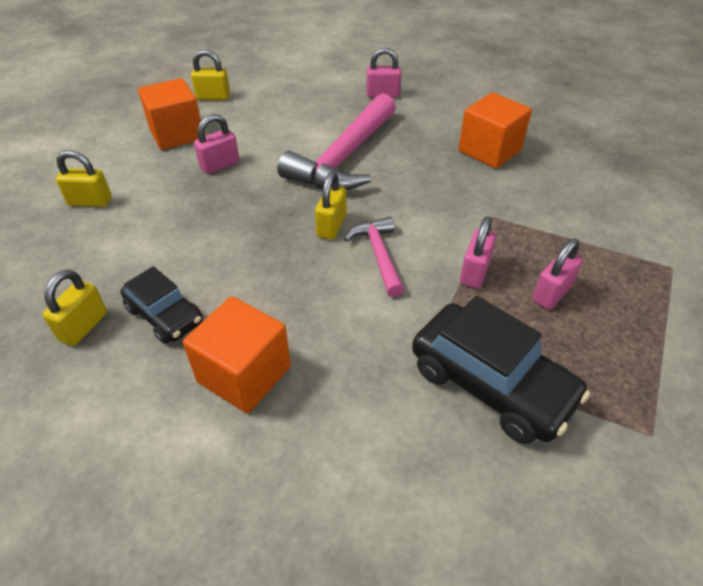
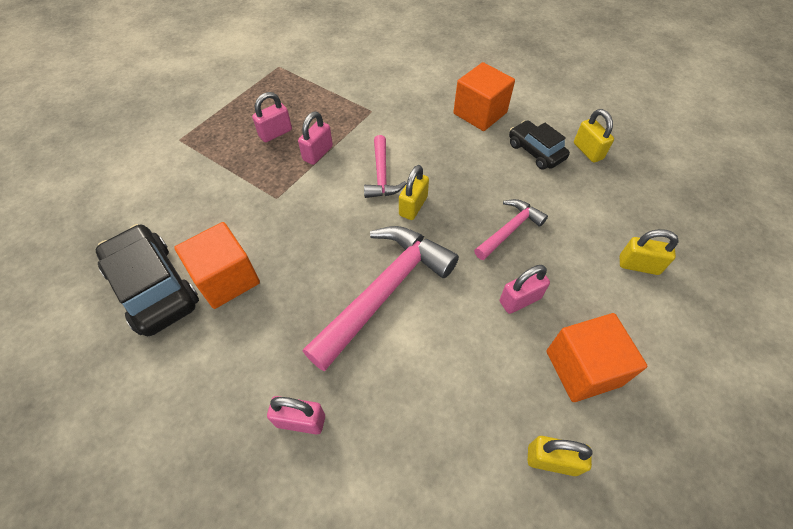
camera: 170 degrees left, 10 degrees up
yellow padlock [42,270,107,346] -> yellow padlock turned 60 degrees counterclockwise [574,109,614,163]
black car [412,296,590,444] -> black car moved to [96,224,199,336]
none -> pink hammer [474,199,548,260]

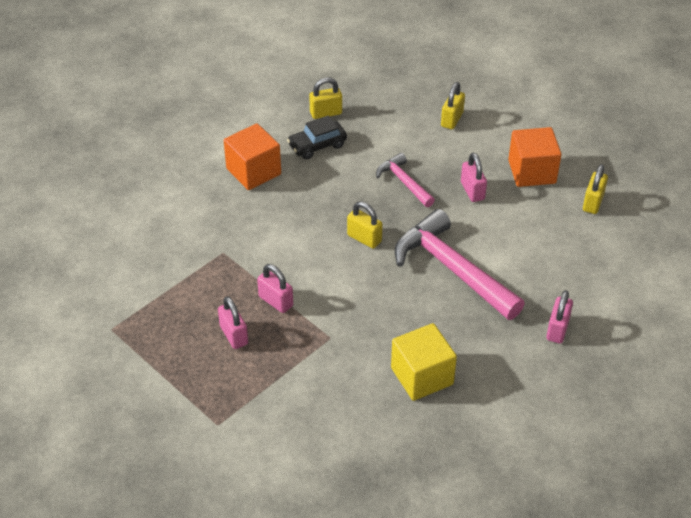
camera: 80 degrees left, 10 degrees down
black car [96,224,199,336] -> none
orange cube [174,222,260,309] -> yellow cube [391,323,457,401]
pink hammer [364,135,407,198] -> none

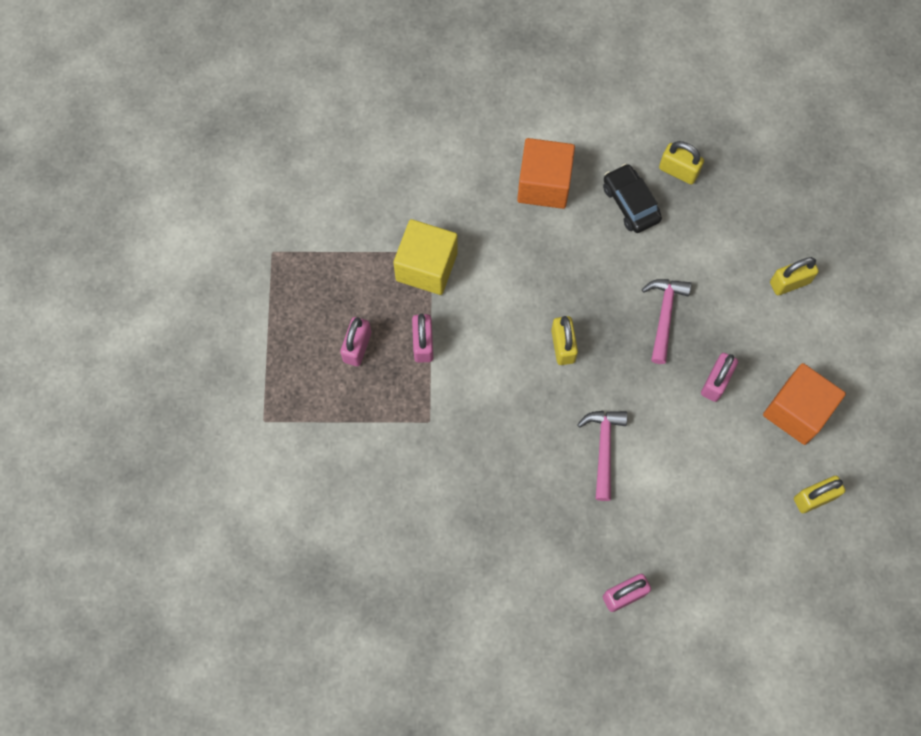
camera: 45 degrees right, 25 degrees up
black car [287,115,347,159] -> black car turned 45 degrees clockwise [603,163,662,233]
yellow cube [391,323,457,401] -> yellow cube moved to [393,219,458,295]
pink hammer [395,209,525,320] -> pink hammer [577,411,627,501], size x0.53

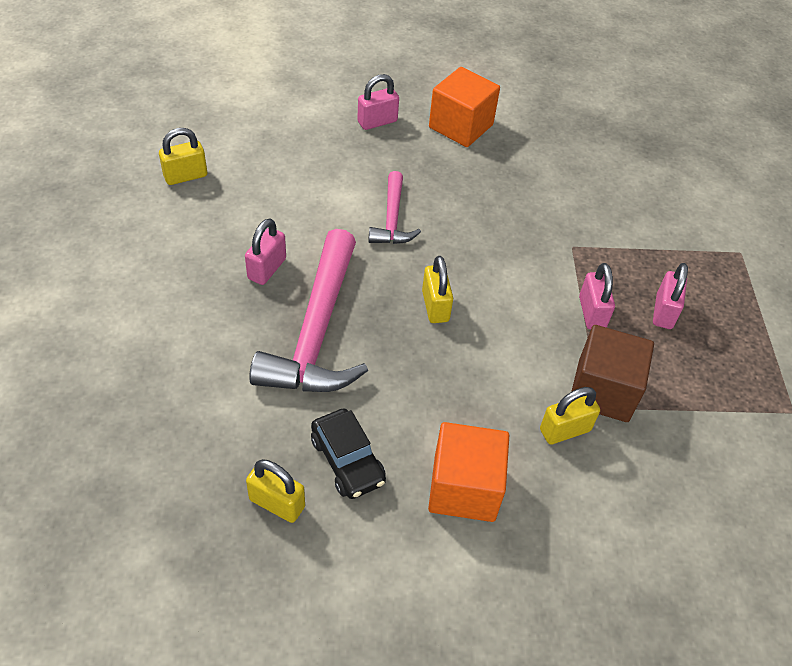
camera: 175 degrees right, 20 degrees down
yellow cube [393,219,458,295] -> brown cube [571,325,654,422]
pink hammer [642,279,691,364] -> pink hammer [249,229,368,392], size x1.89
orange cube [763,363,846,445] -> orange cube moved to [429,67,500,147]
yellow padlock [770,257,819,295] -> yellow padlock moved to [540,387,600,445]

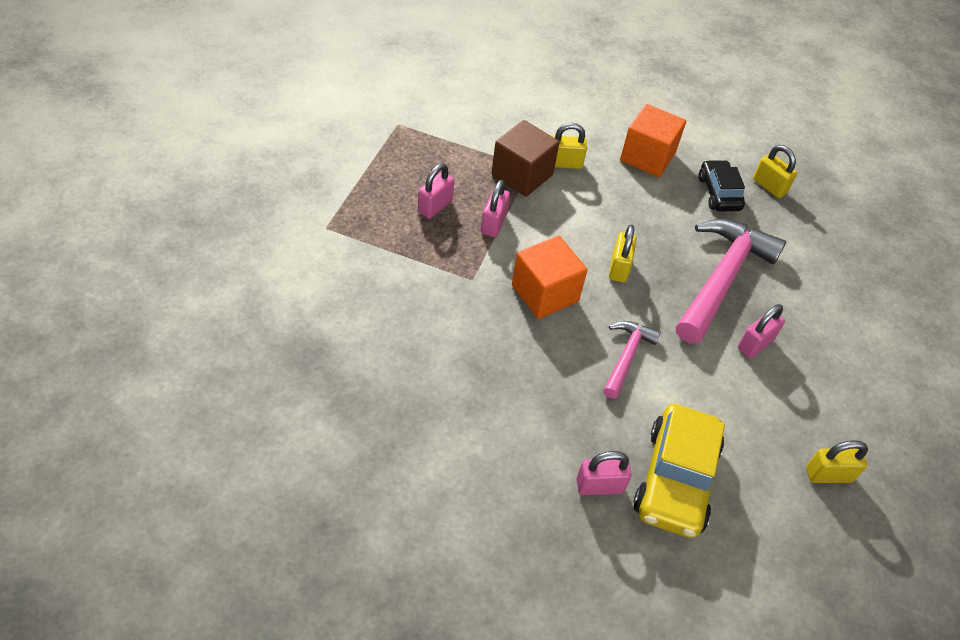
camera: 160 degrees left, 0 degrees up
orange cube [429,67,500,147] -> orange cube moved to [512,236,588,319]
none -> yellow car [634,404,725,538]

